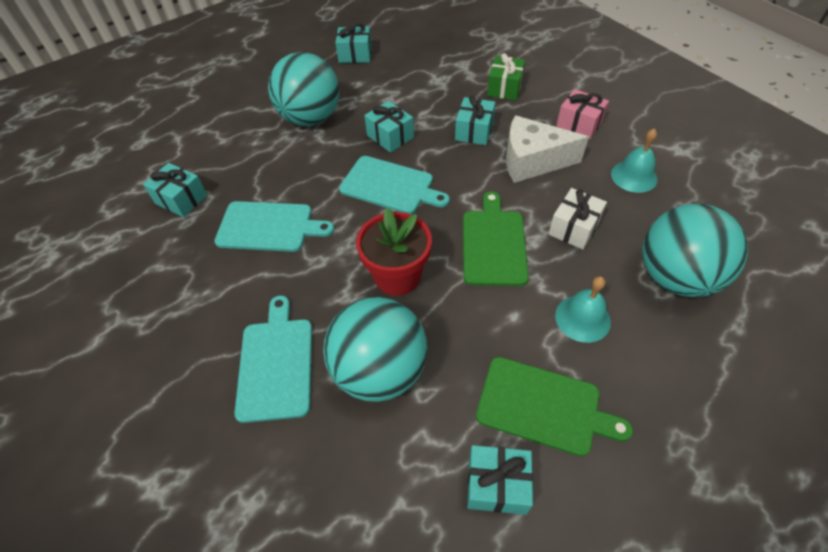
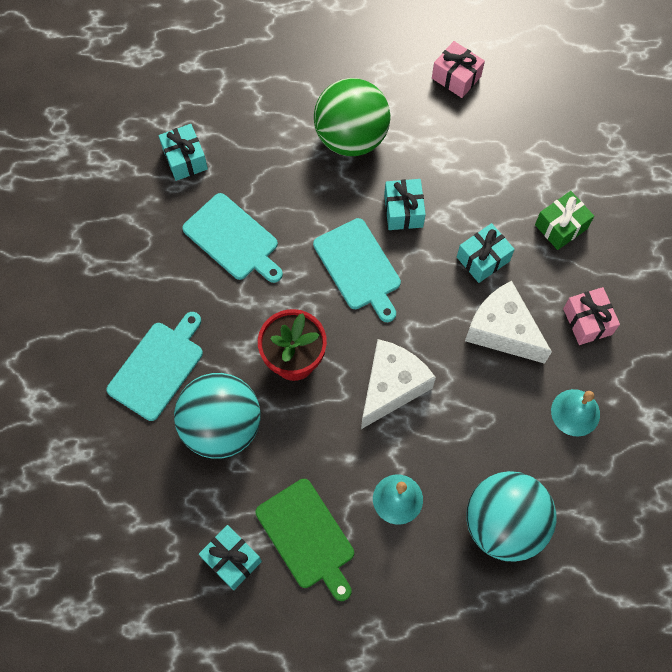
camera: 35 degrees right, 15 degrees up
turquoise ball [268,52,339,126] -> green ball [314,78,391,156]
turquoise gift [335,23,372,63] -> pink gift [432,41,485,98]
green cutting board [463,191,529,286] -> white cheese [361,339,436,429]
white gift [548,188,607,249] -> none

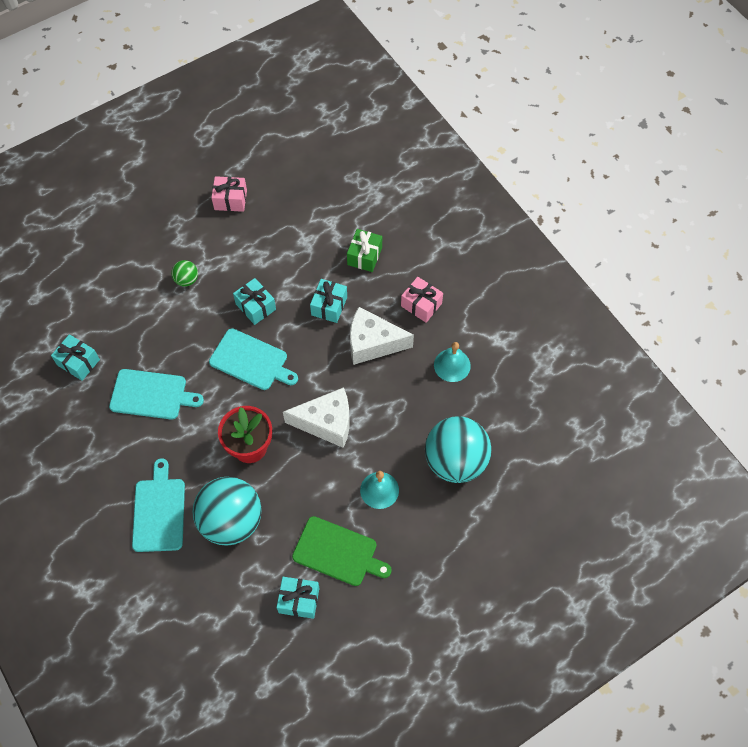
camera: 35 degrees left, 5 degrees down
green ball [314,78,391,156] -> green ball [171,260,198,287], size x0.44
white cheese [361,339,436,429] -> white cheese turned 90 degrees clockwise [283,387,350,448]

